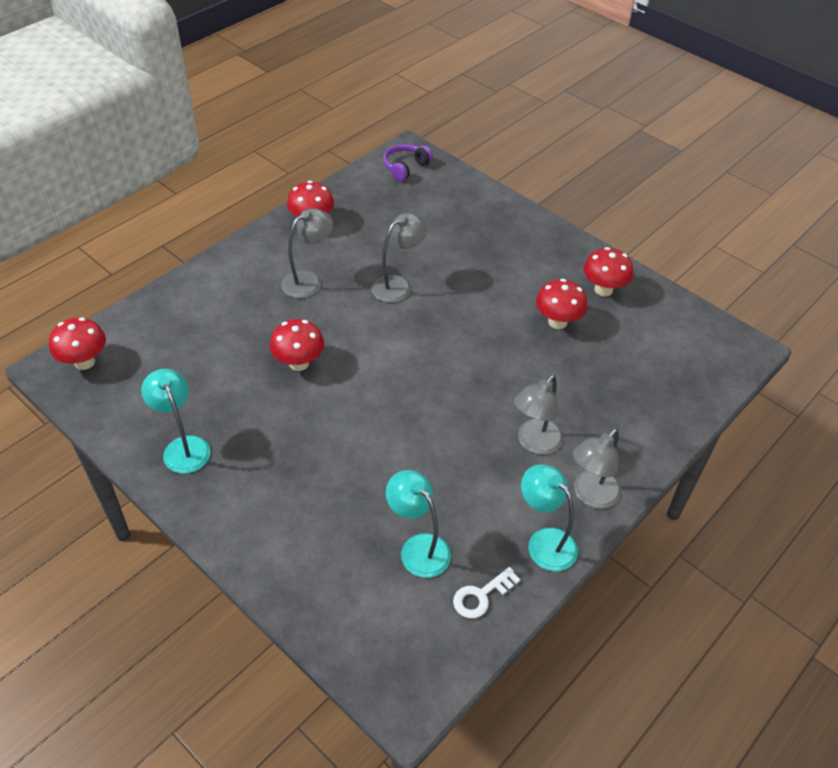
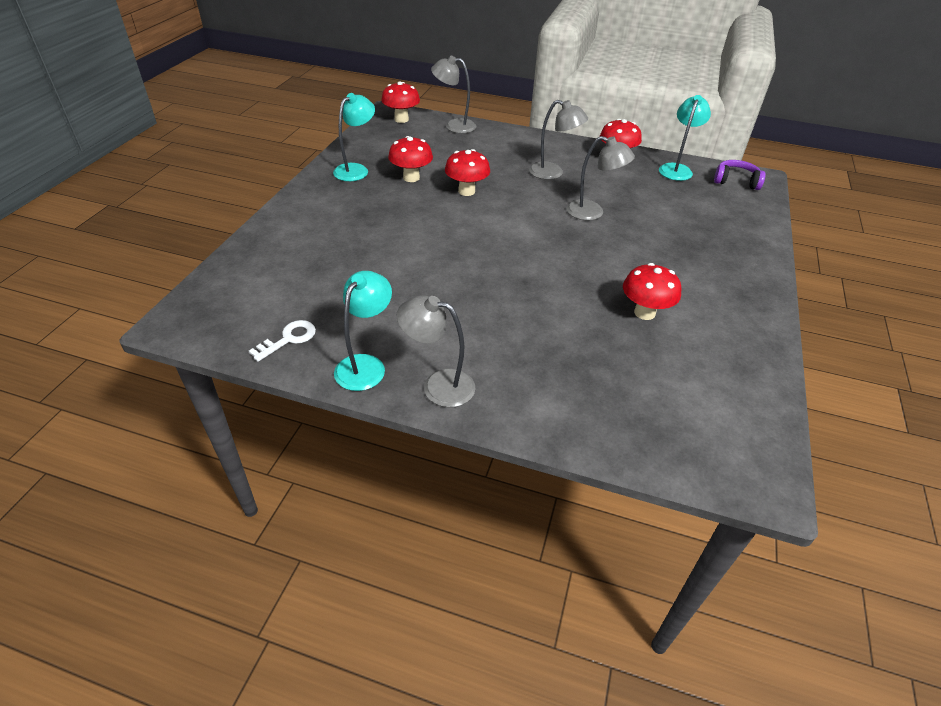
camera: 65 degrees right, 5 degrees down
turquoise lamp [386,470,451,578] -> turquoise lamp moved to [659,95,711,181]
white key [453,567,520,618] -> white key turned 105 degrees clockwise [249,320,316,362]
grey lamp [514,375,563,455] -> grey lamp moved to [431,56,476,133]
red mushroom [583,247,633,296] -> red mushroom moved to [388,136,433,182]

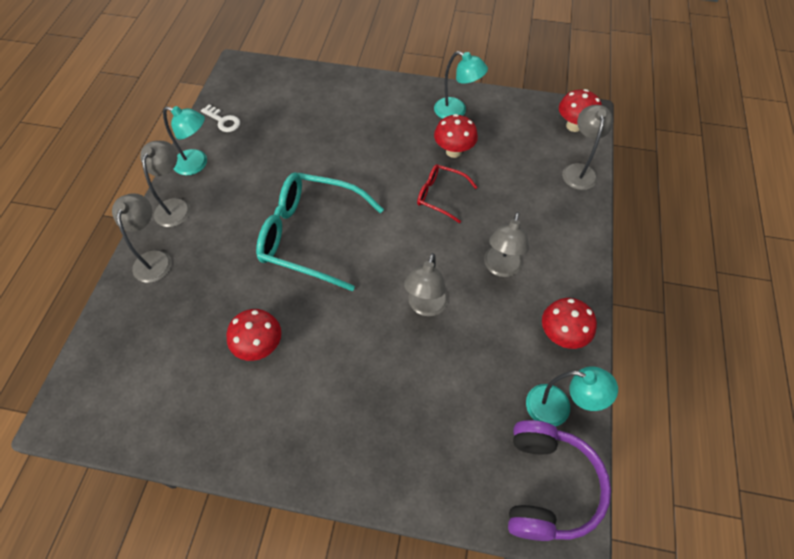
camera: 85 degrees right, 15 degrees up
red mushroom [445,149,490,196] -> red glasses [417,164,477,223]
purple headphones [714,160,766,190] -> purple headphones [508,420,611,541], size x1.70
none -> grey lamp [112,193,172,283]
none -> turquoise glasses [256,172,384,291]

